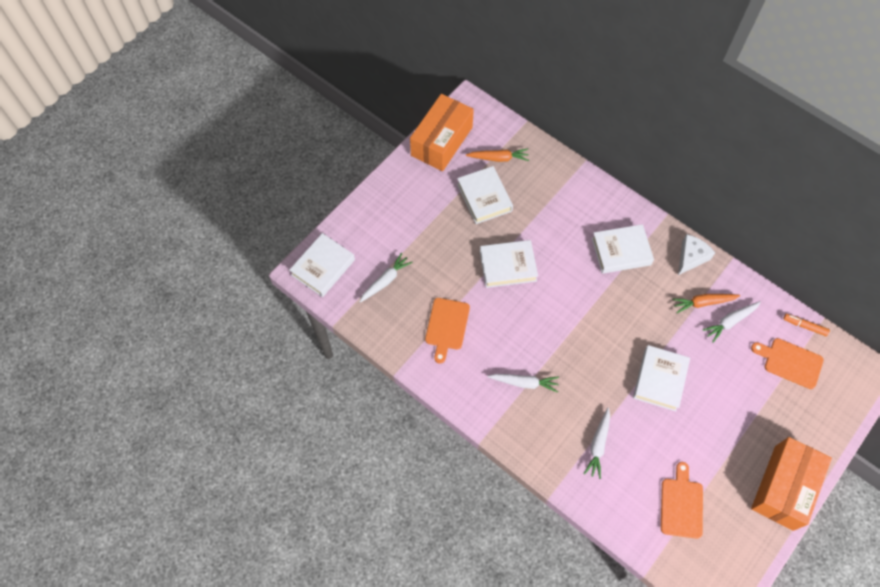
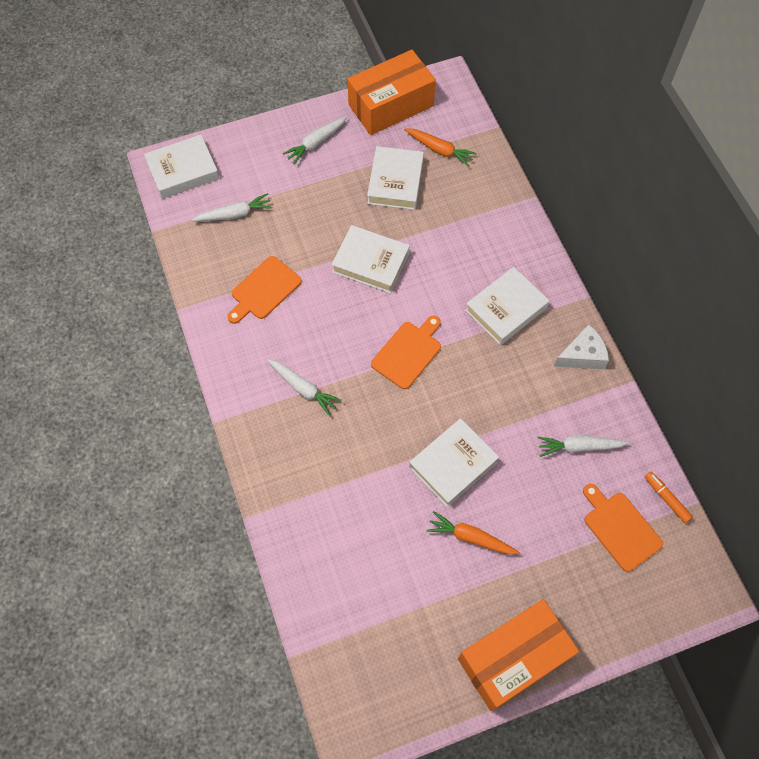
camera: 30 degrees right, 0 degrees up
white carrot [584,408,610,479] -> white carrot moved to [283,116,347,165]
white book [592,224,654,274] -> white book turned 60 degrees counterclockwise [465,267,550,345]
orange cutting board [661,462,703,539] -> orange cutting board moved to [371,316,441,389]
orange carrot [672,294,740,313] -> orange carrot moved to [427,511,520,554]

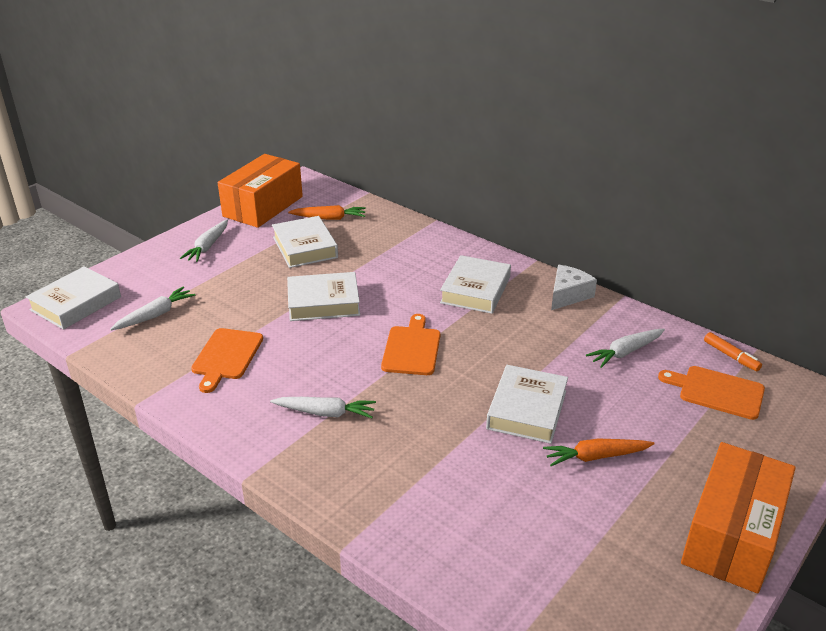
camera: 30 degrees left, 30 degrees down
orange marker [645,472,693,523] -> orange marker turned 150 degrees counterclockwise [704,332,762,371]

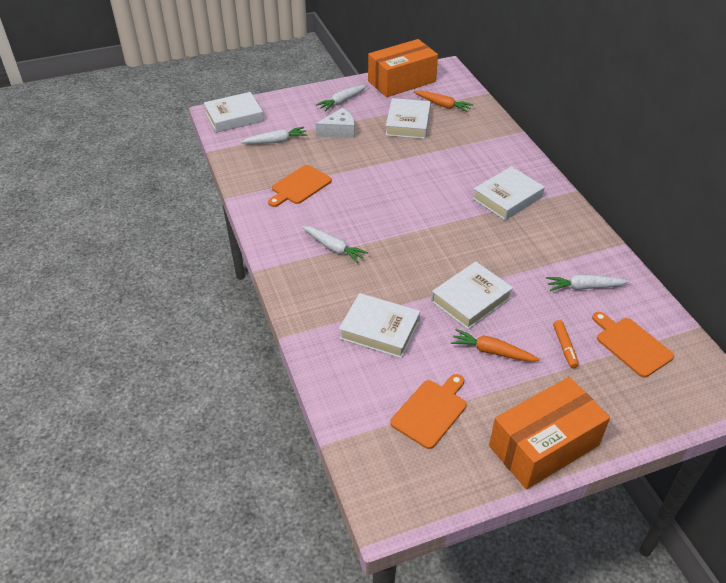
camera: 30 degrees right, 10 degrees up
white book [287,272,360,321] -> white book moved to [339,293,420,359]
orange cutting board [381,314,440,375] -> orange cutting board moved to [390,374,467,449]
white cheese [551,265,597,310] -> white cheese moved to [316,108,355,138]
orange marker [704,332,762,371] -> orange marker moved to [553,320,579,368]

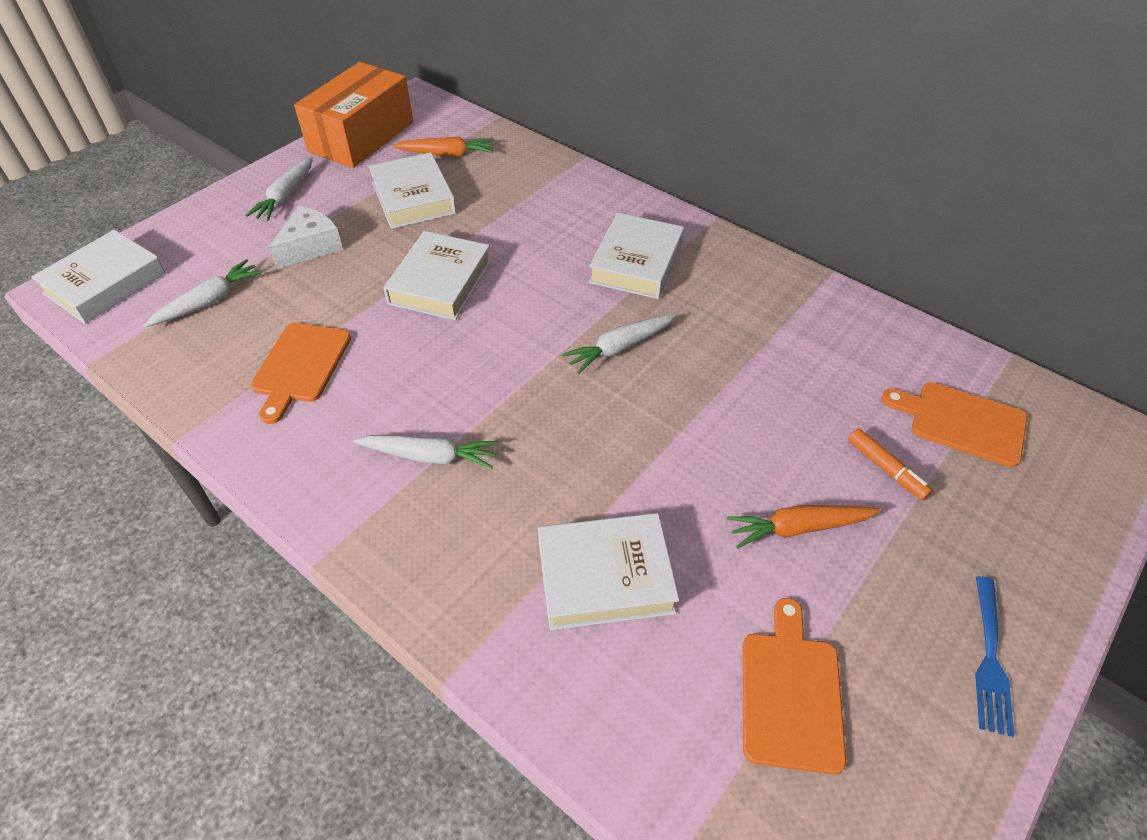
camera: 30 degrees left, 5 degrees up
white book [431,262,513,330] -> white book moved to [384,231,491,320]
orange box [489,377,610,489] -> blue fork [975,576,1014,737]
white carrot [546,274,629,291] -> white carrot moved to [562,314,676,374]

